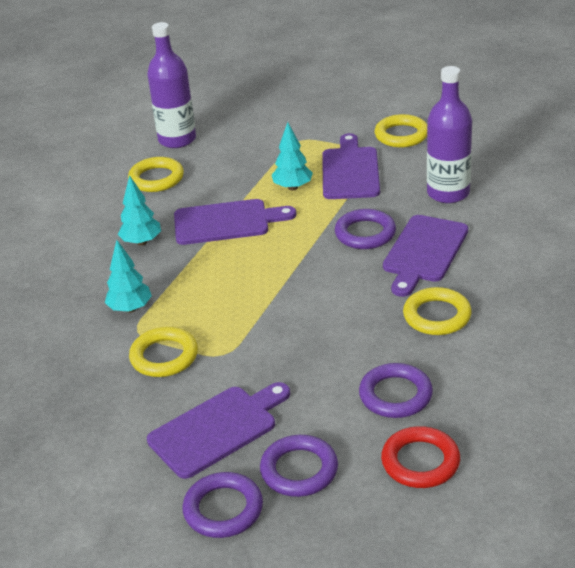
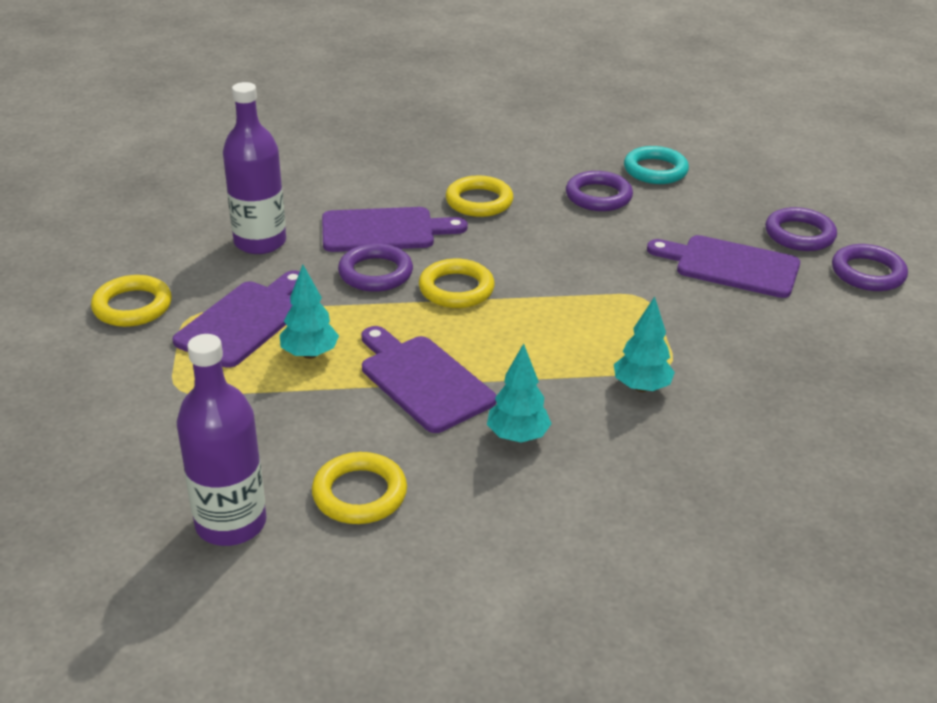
camera: 125 degrees left, 0 degrees up
yellow ring [129,327,198,377] -> yellow ring moved to [419,259,495,308]
purple ring [260,435,338,497] -> purple ring moved to [832,244,908,291]
purple cutting board [322,133,380,199] -> purple cutting board turned 150 degrees clockwise [173,271,300,368]
red ring [381,426,460,488] -> turquoise ring [624,146,689,184]

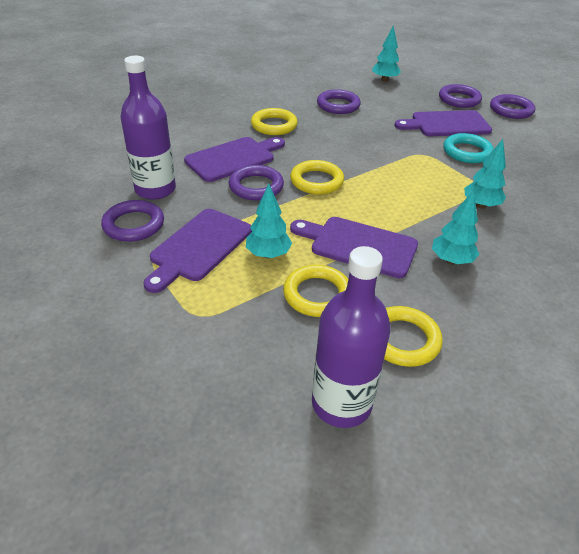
camera: 30 degrees left, 5 degrees up
yellow ring [91,275,172,327] -> yellow ring moved to [283,265,348,317]
purple cutting board [173,271,300,368] -> purple cutting board turned 150 degrees counterclockwise [143,209,252,293]
turquoise ring [624,146,689,184] -> turquoise ring moved to [443,133,494,163]
none -> purple ring [101,200,164,242]
none -> turquoise tree [372,26,401,82]

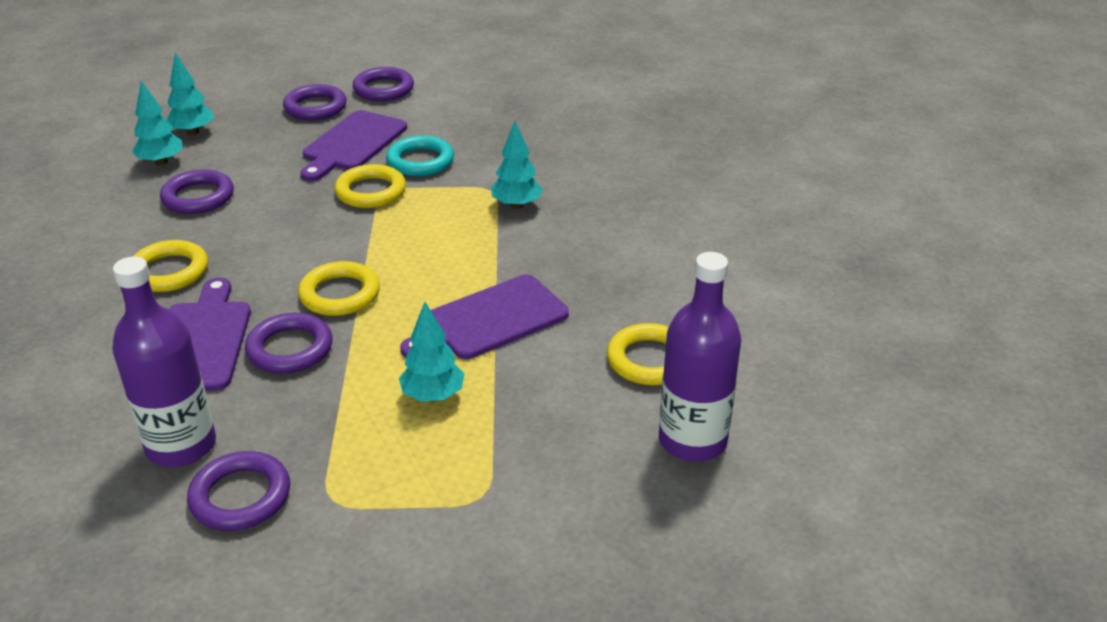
camera: 55 degrees left, 5 degrees down
purple cutting board [143,209,252,293] -> none
yellow ring [283,265,348,317] -> yellow ring moved to [334,164,406,208]
turquoise tree [432,190,479,264] -> turquoise tree moved to [132,81,183,165]

